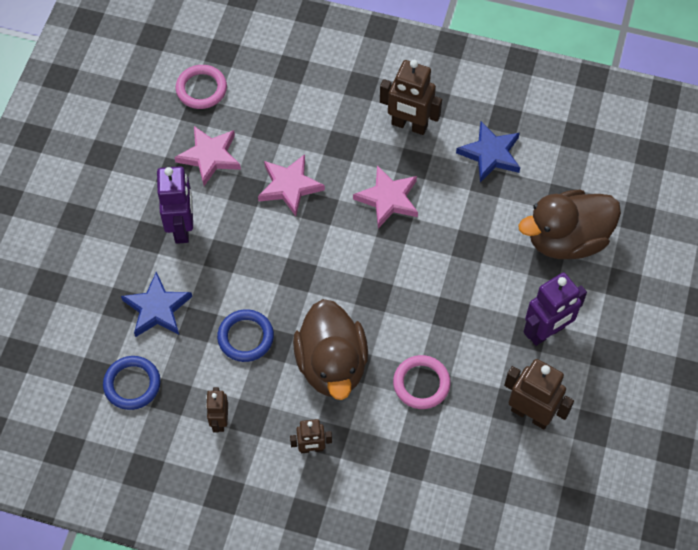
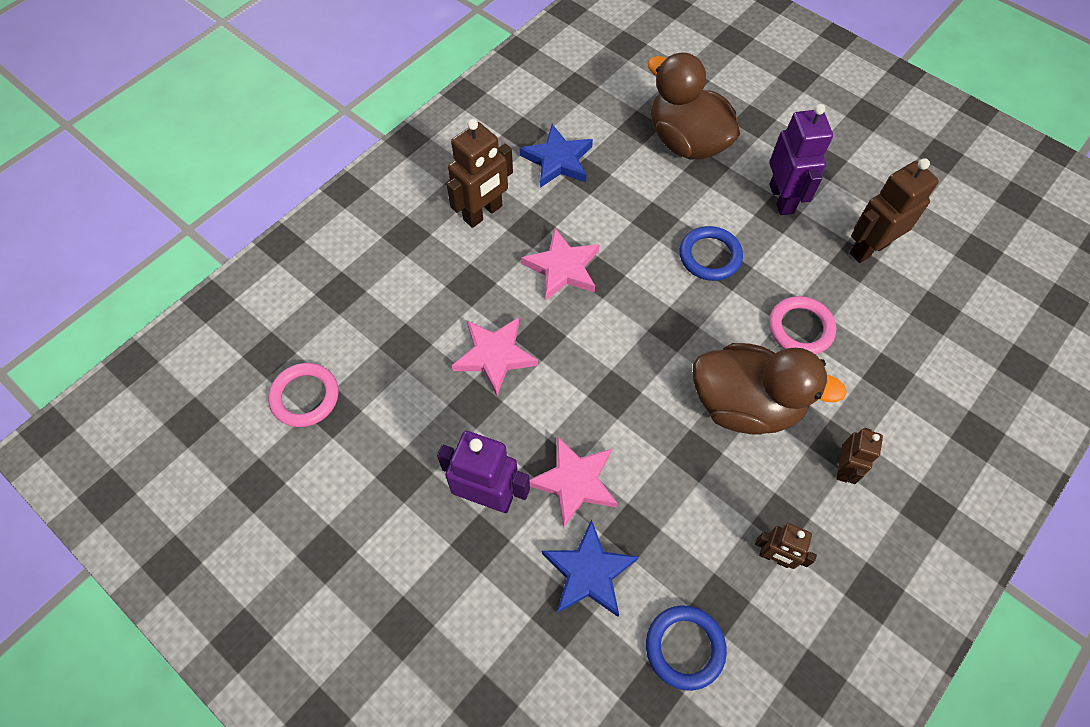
camera: 65 degrees left, 0 degrees up
pink star [174,126,241,186] -> pink star moved to [530,436,618,528]
blue ring [217,309,274,362] -> blue ring moved to [679,226,743,281]
brown duck [519,190,621,259] -> brown duck turned 135 degrees clockwise [648,52,740,160]

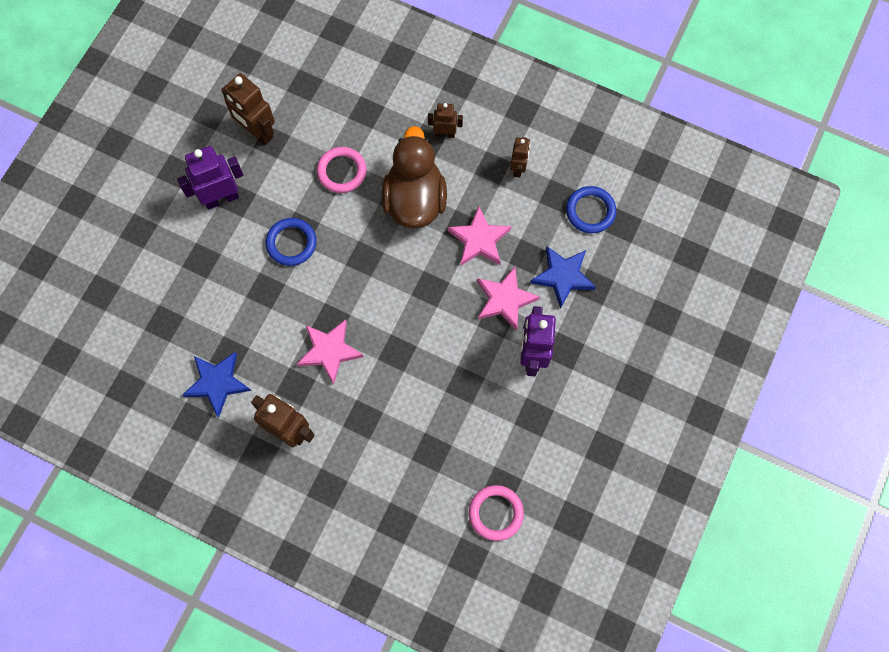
camera: 105 degrees left, 10 degrees up
pink star [452,317,538,396] -> pink star moved to [447,206,512,266]
brown duck [648,52,740,160] -> none

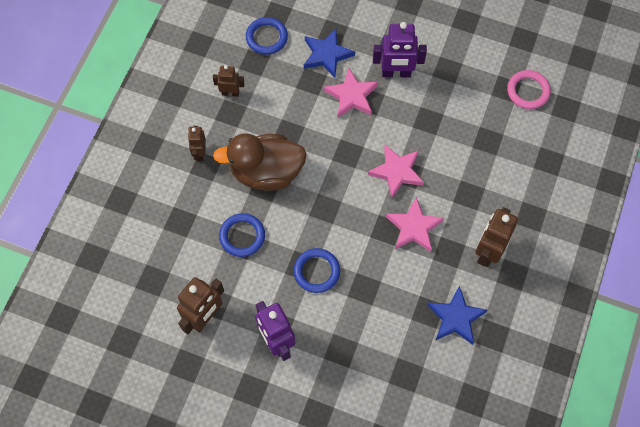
camera: 95 degrees left, 5 degrees down
pink ring [317,147,366,193] -> blue ring [219,213,265,257]
pink star [447,206,512,266] -> pink star moved to [368,145,424,198]

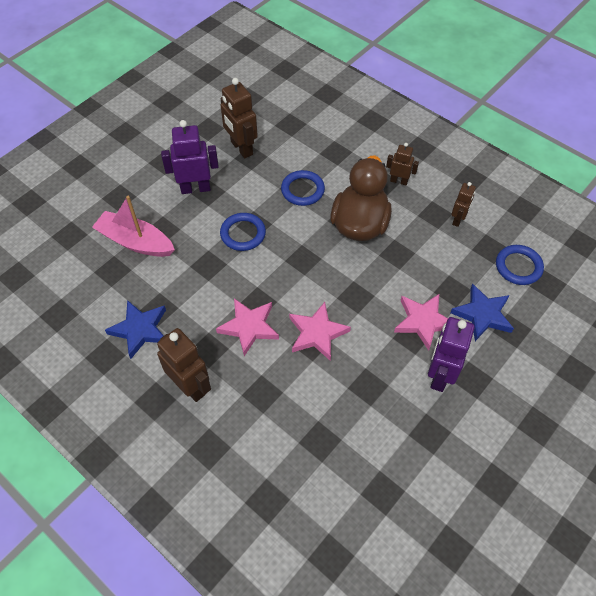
camera: 110 degrees right, 10 degrees down
pink ring [507,70,551,109] -> none
none -> pink boat [92,196,175,257]

